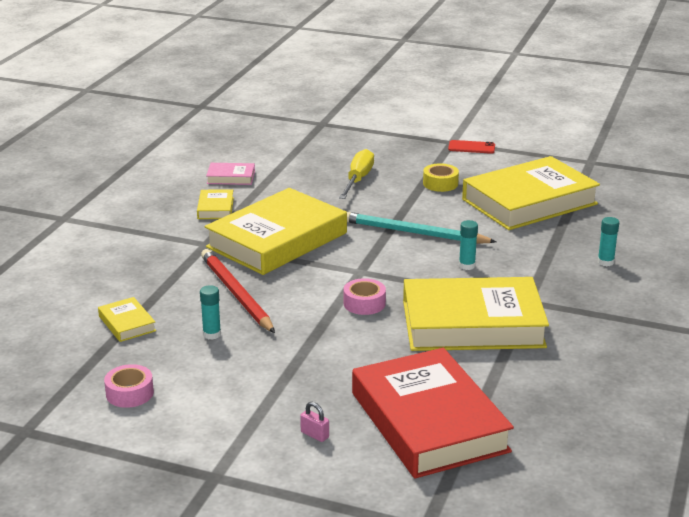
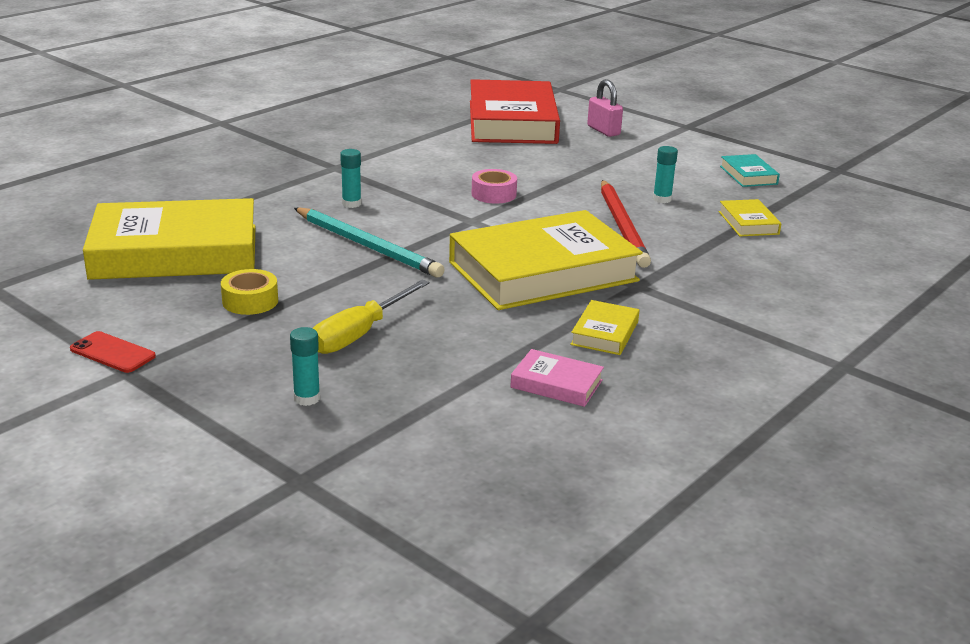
camera: 160 degrees left, 0 degrees up
pink tape [104,364,154,408] -> turquoise book [720,154,780,187]
pink padlock [300,402,329,442] -> pink padlock [587,79,623,137], size x1.67
yellow book [403,277,549,351] -> none
turquoise glue stick [598,217,619,266] -> turquoise glue stick moved to [290,327,320,406]

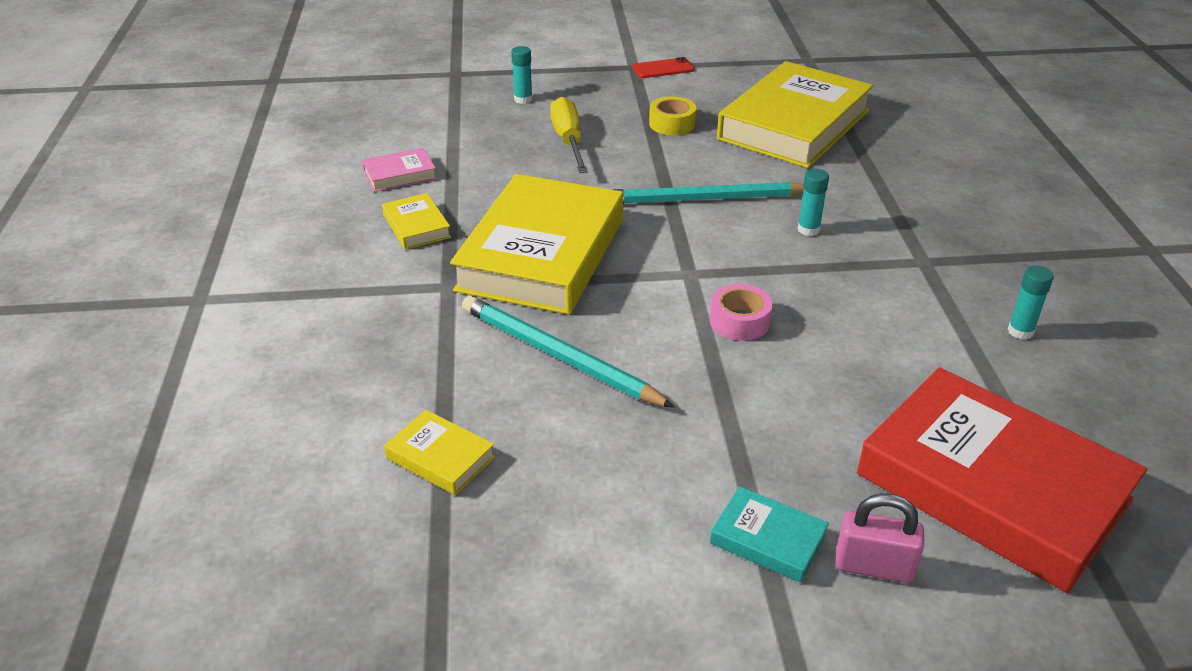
camera: 135 degrees right, 10 degrees up
red pencil [601,180,651,268] -> turquoise pencil [462,296,675,408]
turquoise glue stick [653,146,678,203] -> turquoise glue stick moved to [1007,266,1054,340]
turquoise book [720,154,780,187] -> turquoise book moved to [710,486,829,583]

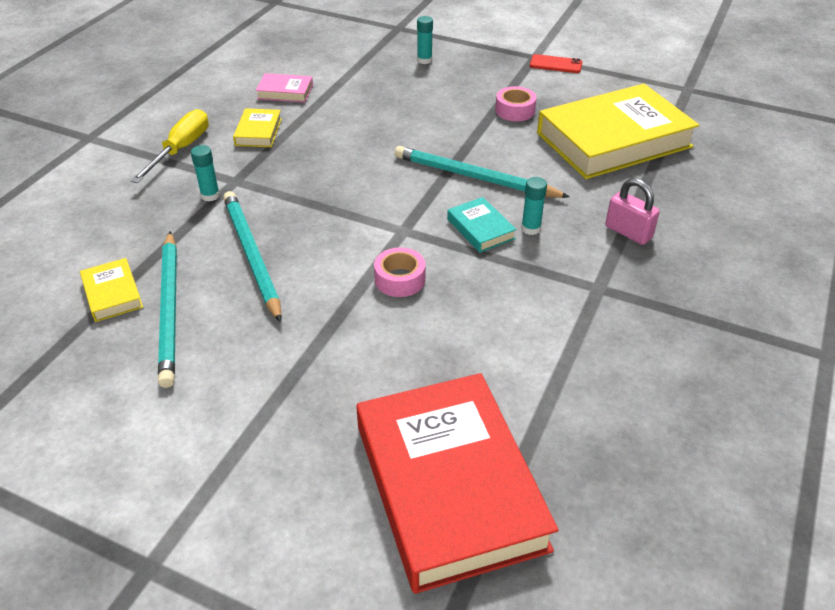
camera: 30 degrees right, 5 degrees up
yellow book [450,174,623,315] -> none
yellow screwdriver [550,97,588,173] -> yellow screwdriver moved to [131,109,209,183]
yellow tape [649,96,696,135] -> pink tape [495,86,537,121]
turquoise book [710,486,829,583] -> turquoise book moved to [447,197,517,253]
pink padlock [835,493,924,583] -> pink padlock moved to [605,178,660,245]
turquoise glue stick [1007,266,1054,340] -> turquoise glue stick moved to [191,145,220,201]
none -> turquoise pencil [158,231,177,388]

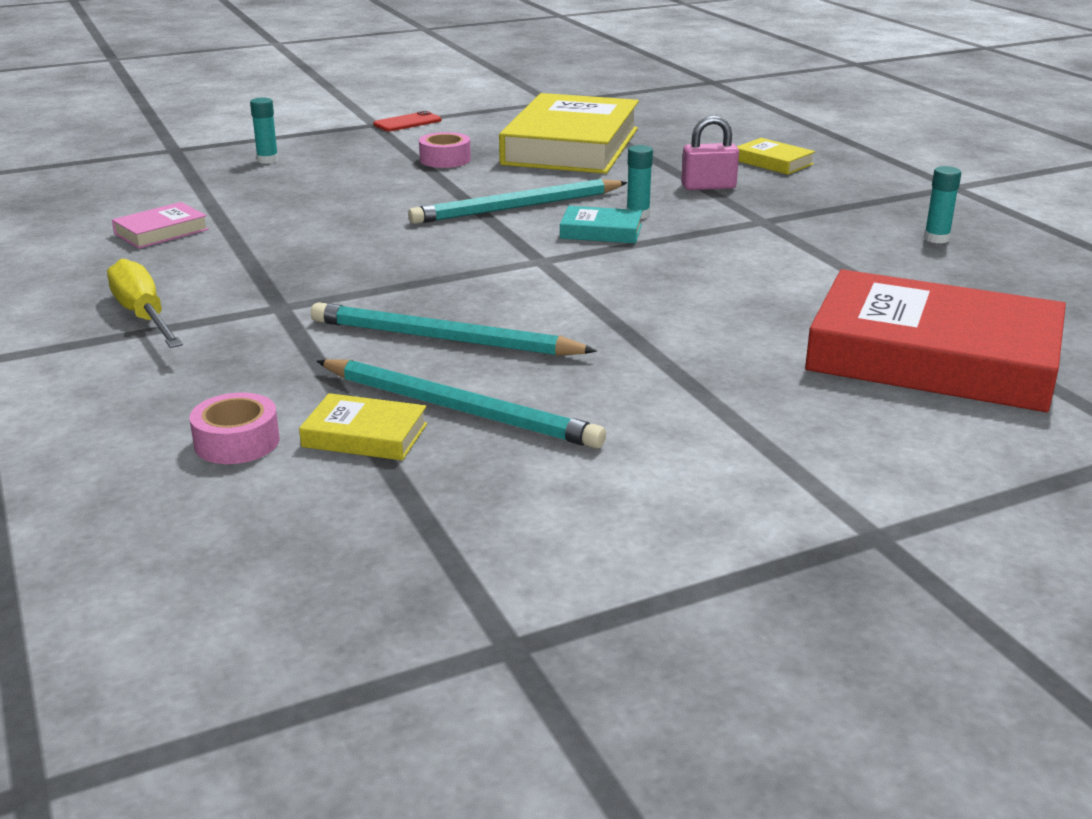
camera: 50 degrees left, 15 degrees down
turquoise glue stick [191,145,220,201] -> turquoise glue stick moved to [924,166,961,244]
yellow book [233,108,282,147] -> yellow book moved to [737,138,815,175]
pink tape [374,247,425,297] -> pink tape moved to [190,393,280,464]

